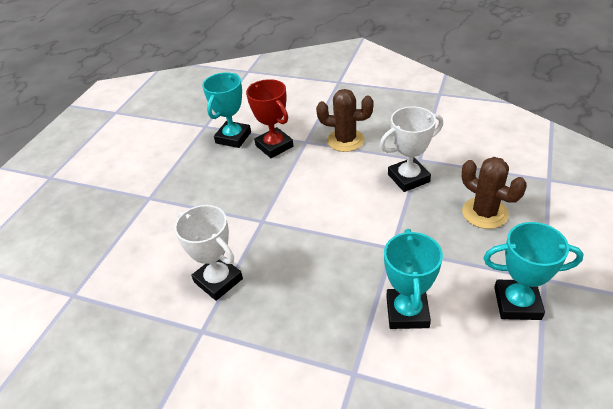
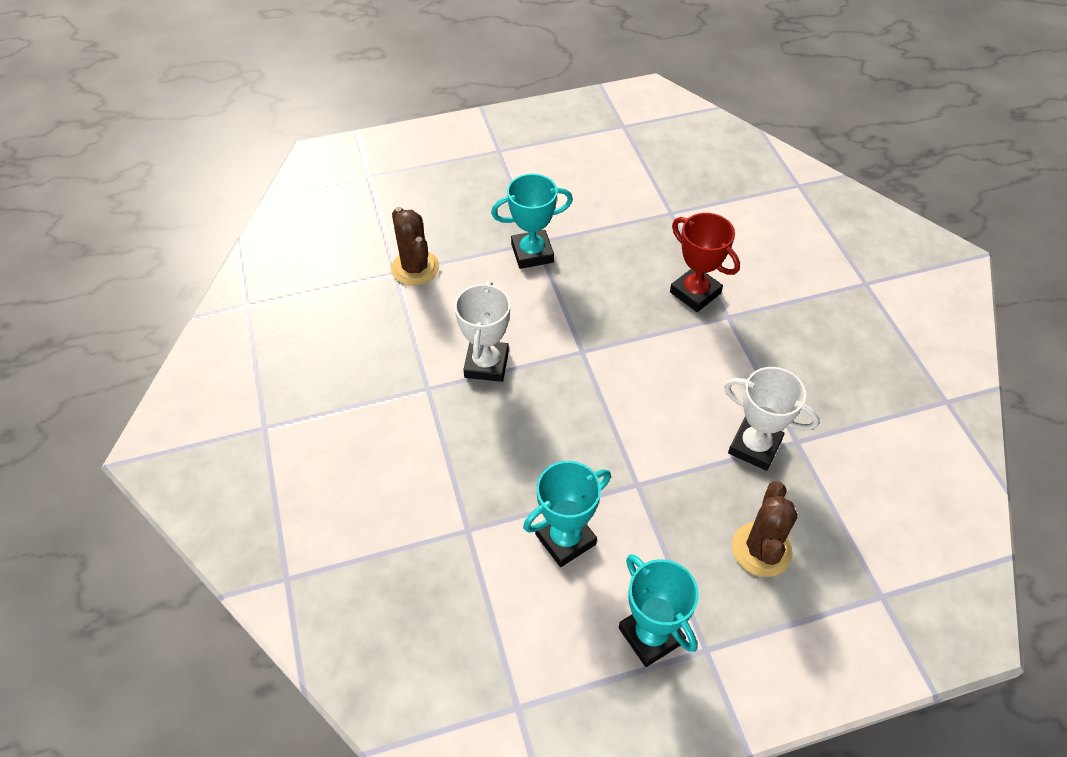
camera: 50 degrees right, 10 degrees up
turquoise trophy [202,72,251,148] -> turquoise trophy moved to [491,174,573,269]
red trophy [246,79,293,158] -> red trophy turned 60 degrees counterclockwise [670,213,740,312]
brown cactus [316,89,374,152] -> brown cactus moved to [391,207,439,286]

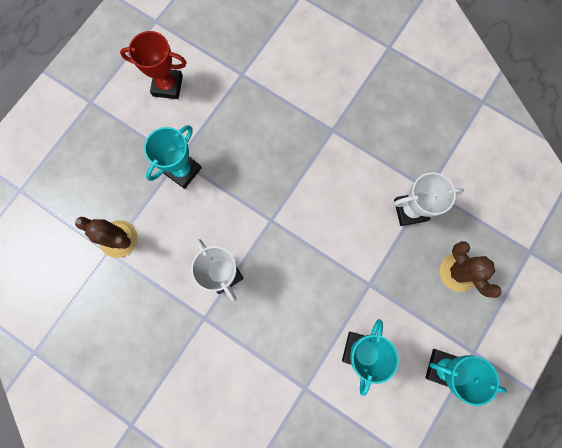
camera: 40 degrees left, 25 degrees up
red trophy [670,213,740,312] -> red trophy moved to [120,31,187,99]

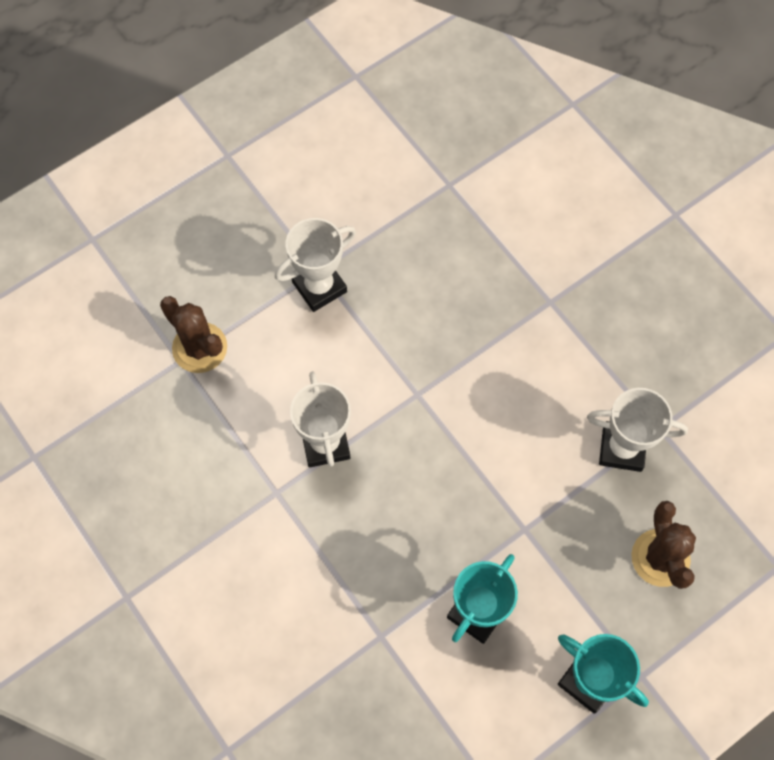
camera: 20 degrees right, 10 degrees down
red trophy [120,31,187,99] -> none
turquoise trophy [144,125,202,189] -> white trophy [275,218,356,312]

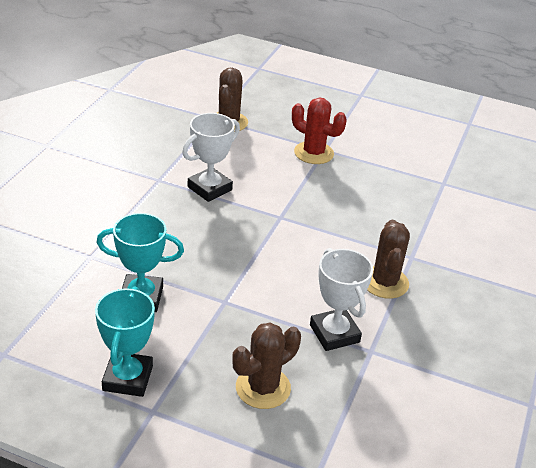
camera: 55 degrees right, 30 degrees down
white trophy [275,218,356,312] -> red cactus [292,97,347,164]
none -> brown cactus [367,220,410,299]

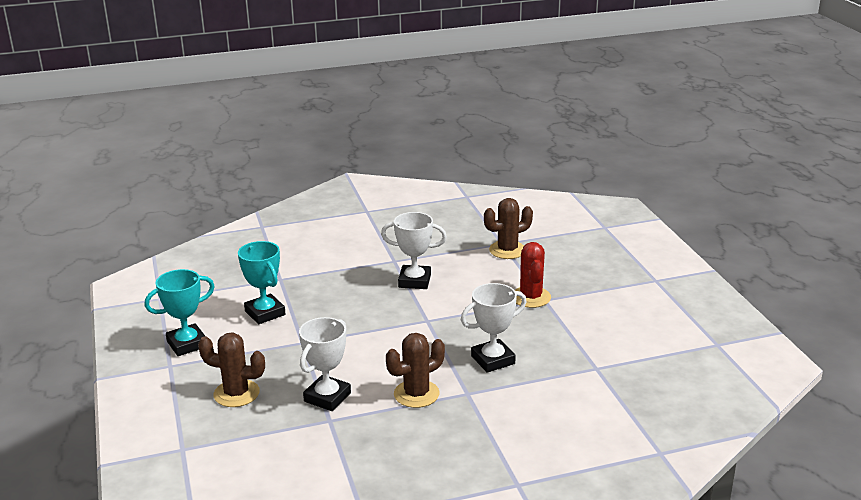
camera: 55 degrees right, 10 degrees down
none -> white trophy [461,283,527,373]

